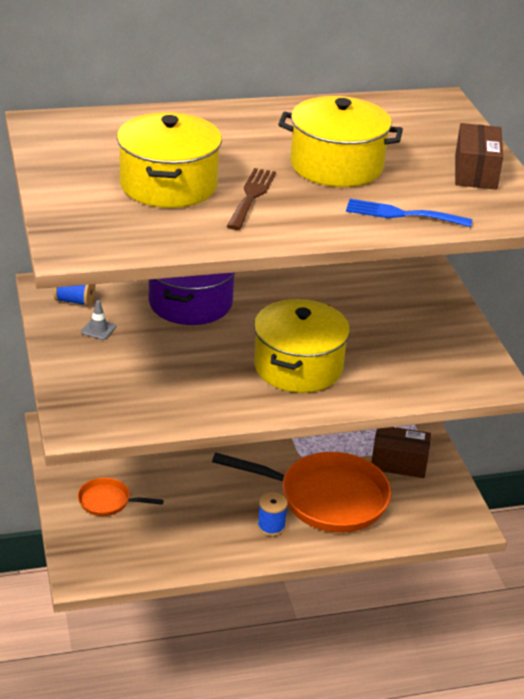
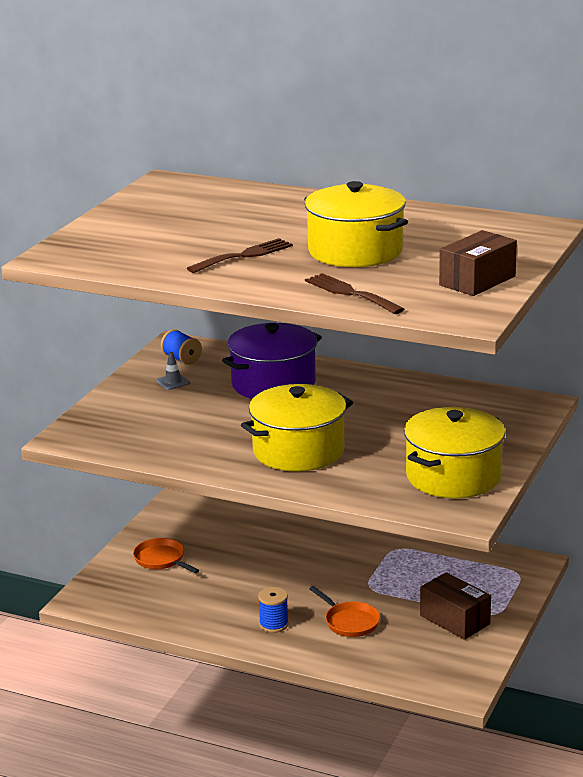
camera: 40 degrees right, 10 degrees down
yellow pot [117,112,222,208] -> yellow pot moved to [404,407,505,498]
orange pan [212,452,392,533] -> orange pan [309,586,380,637], size x0.47
blue fork [346,199,472,227] -> brown fork [305,273,404,314]

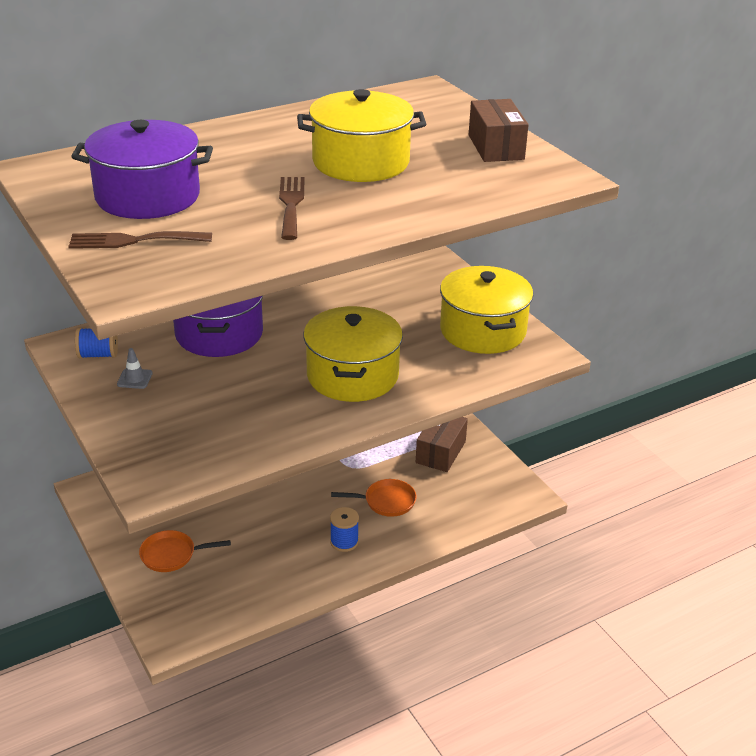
camera: 55 degrees left, 10 degrees up
brown fork [305,273,404,314] -> brown fork moved to [68,231,212,249]
brown box [420,572,491,640] -> brown box turned 60 degrees counterclockwise [416,417,468,472]
none -> purple pot [71,120,213,219]

